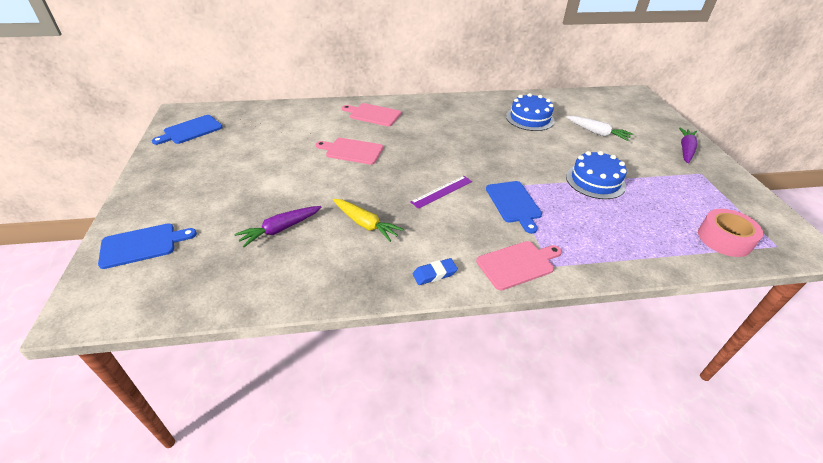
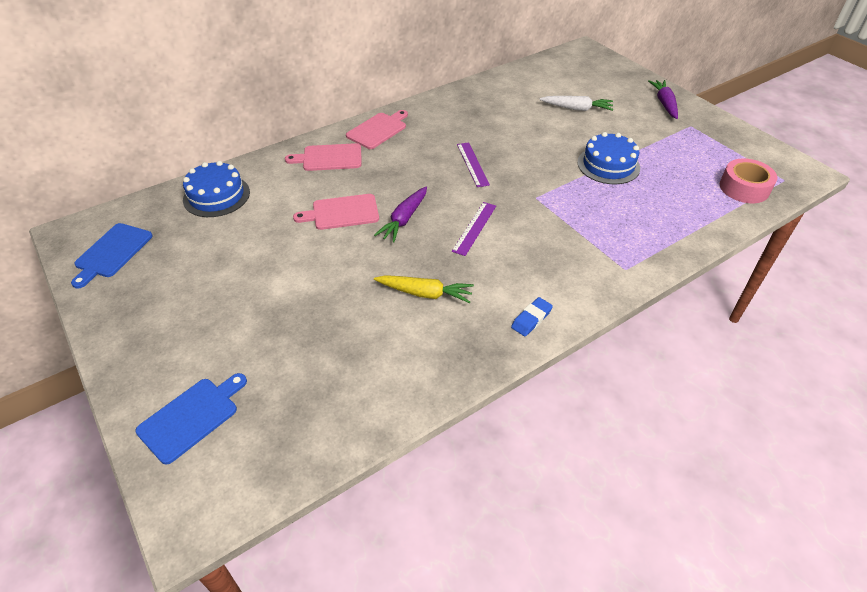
camera: 25 degrees left, 5 degrees up
purple carrot [234,206,321,247] -> purple carrot moved to [374,186,427,242]
pink cutting board [476,241,562,290] -> pink cutting board moved to [346,110,408,149]
blue cutting board [486,181,542,234] -> none
blue cake [506,93,555,131] -> blue cake moved to [183,161,250,217]
none -> purple ruler [457,142,490,187]

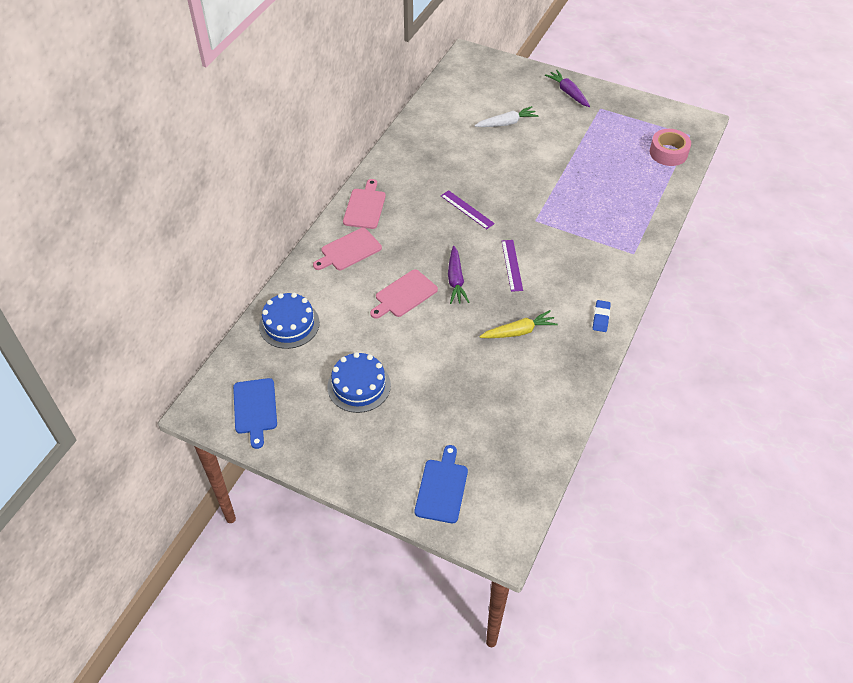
camera: 30 degrees left, 5 degrees up
blue cake [577,132,640,184] -> blue cake moved to [327,352,391,413]

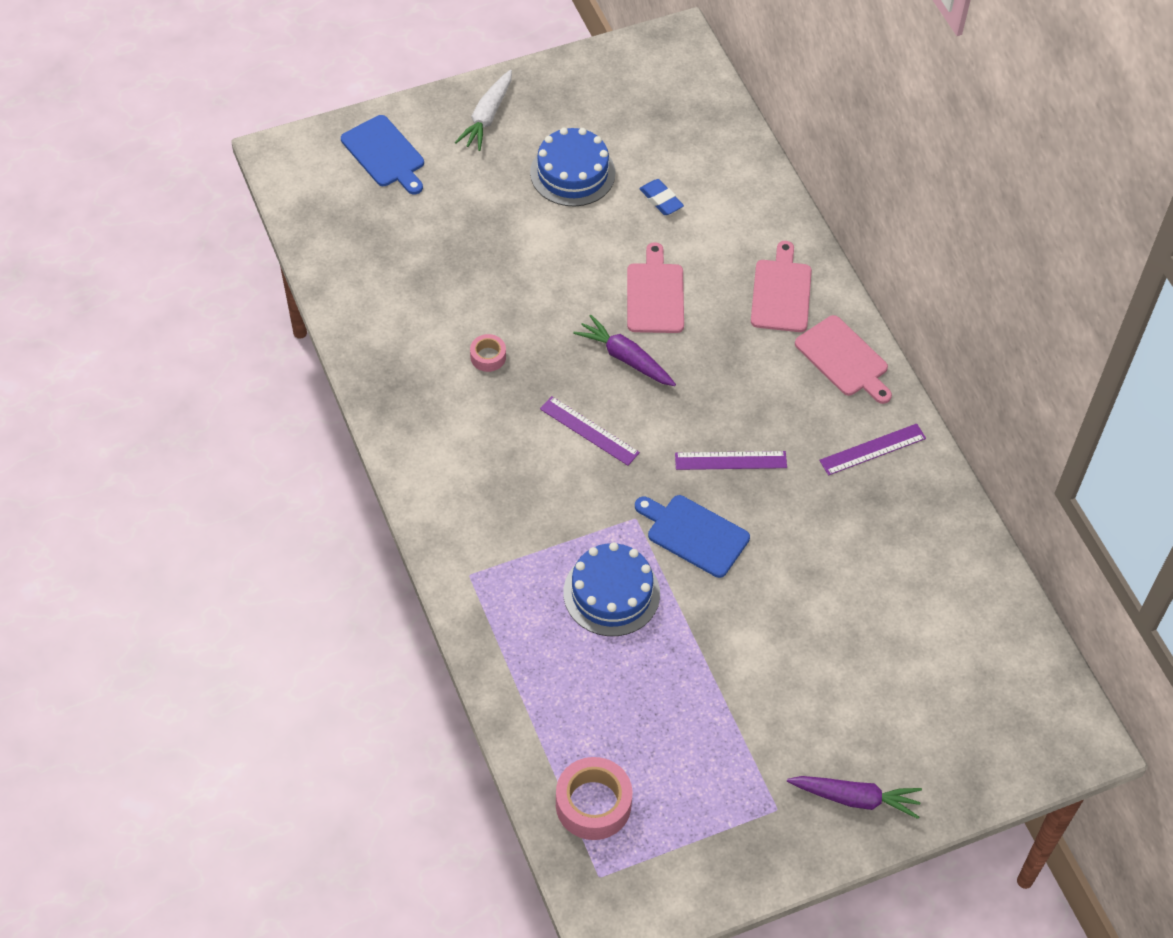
camera: 130 degrees right, 5 degrees up
blue cutting board [233,378,277,449] -> blue cutting board moved to [635,495,750,578]
blue cake [259,293,320,349] -> blue cake moved to [563,542,660,636]
white carrot [474,106,538,127] -> white carrot moved to [455,70,512,151]
yellow carrot [480,310,558,338] -> pink tape [470,334,506,372]
blue eraser [593,300,611,332] -> blue eraser moved to [639,179,684,215]
none -> purple ruler [819,424,926,476]

